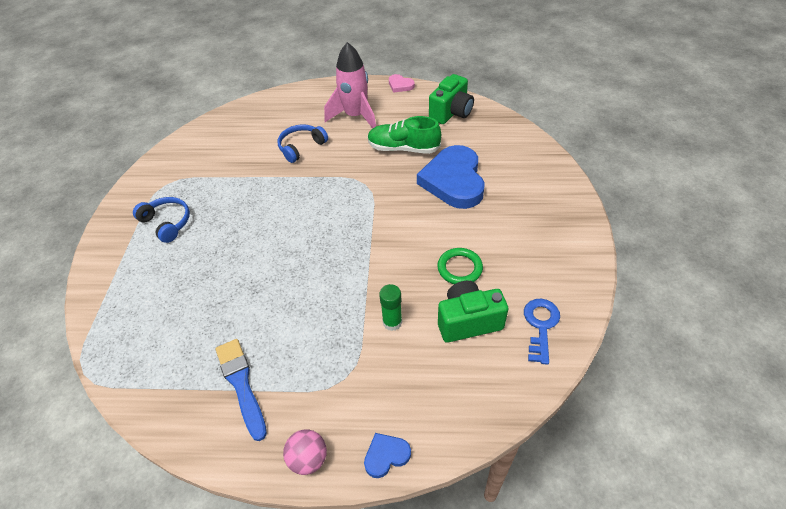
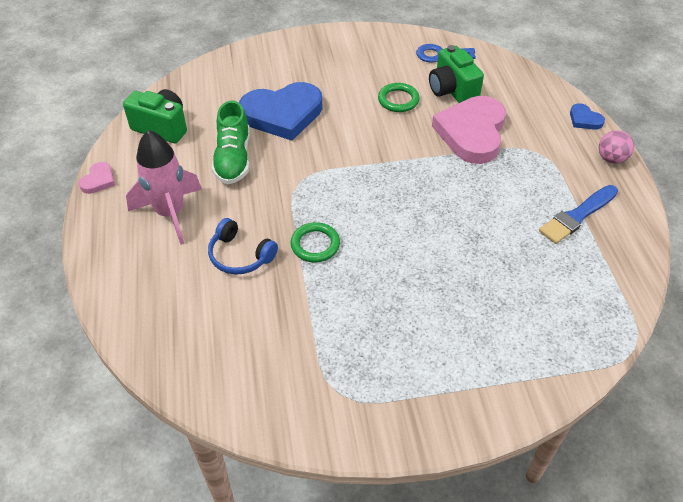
camera: 105 degrees left, 0 degrees up
blue headphones [133,197,190,243] -> none
green glue stick [379,284,402,331] -> pink heart [432,96,506,164]
none -> green ring [290,222,340,262]

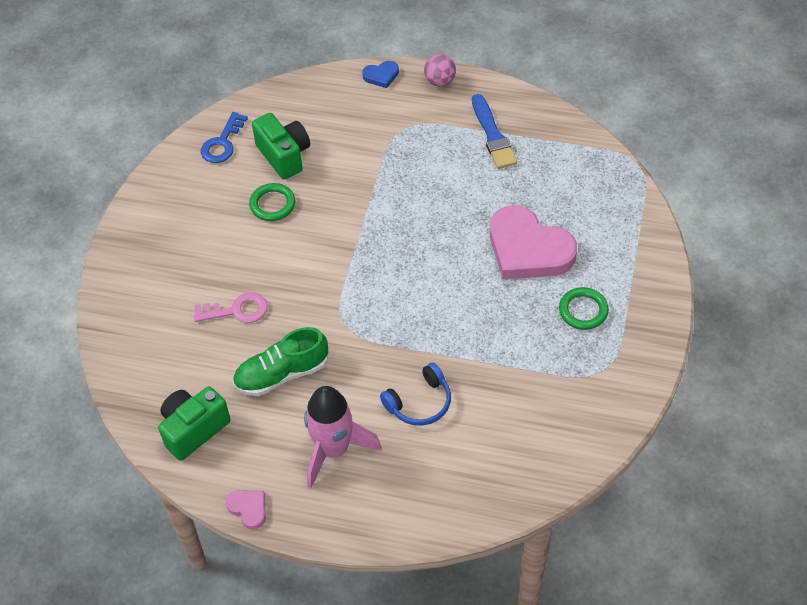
camera: 65 degrees left, 5 degrees up
green shoe [212,100,250,184] -> green shoe turned 135 degrees clockwise [233,327,328,396]
blue heart [239,82,322,141] -> pink key [194,292,268,323]
green ring [290,222,340,262] -> green ring moved to [559,287,609,330]
green camera [429,45,484,103] -> green camera turned 120 degrees counterclockwise [252,113,310,180]
pink heart [432,96,506,164] -> pink heart moved to [490,206,577,279]

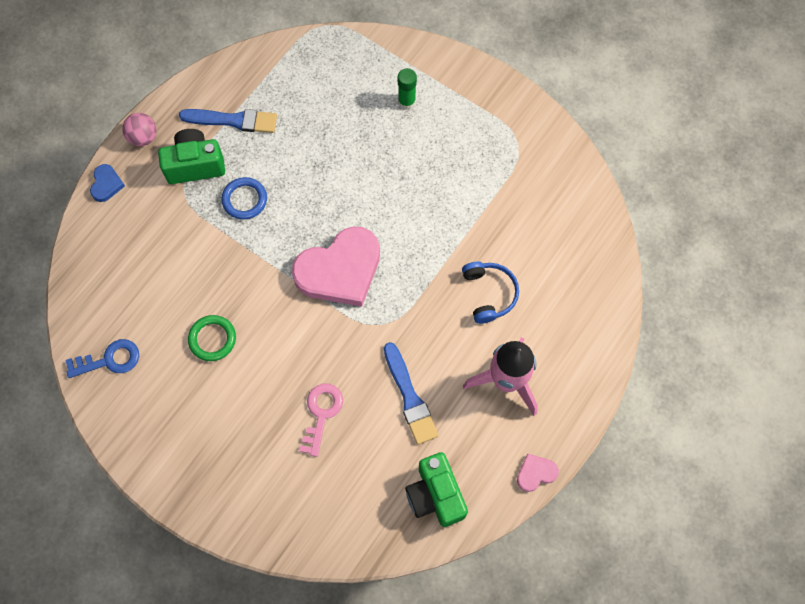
camera: 70 degrees left, 15 degrees up
blue key [201,112,248,163] -> blue key turned 60 degrees counterclockwise [65,339,139,378]
green shoe [233,327,328,396] -> blue brush [384,342,438,445]
green camera [252,113,310,180] -> green camera moved to [158,129,225,184]
pink heart [490,206,577,279] -> pink heart moved to [292,226,380,307]
green ring [559,287,609,330] -> none
none -> blue ring [221,177,267,220]
none -> green glue stick [398,68,417,110]

